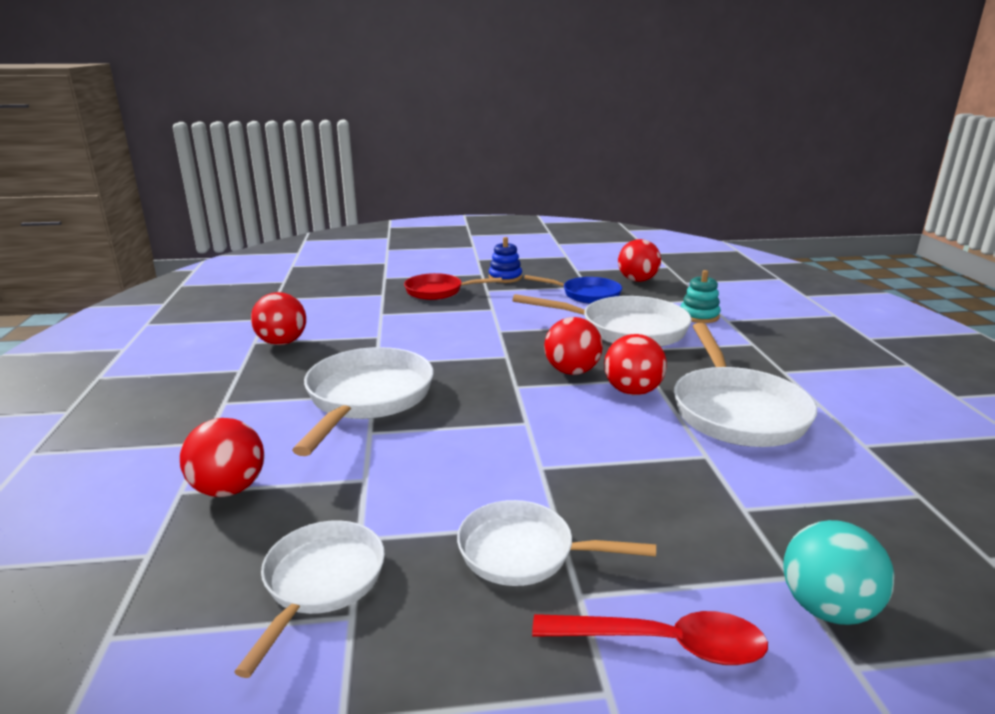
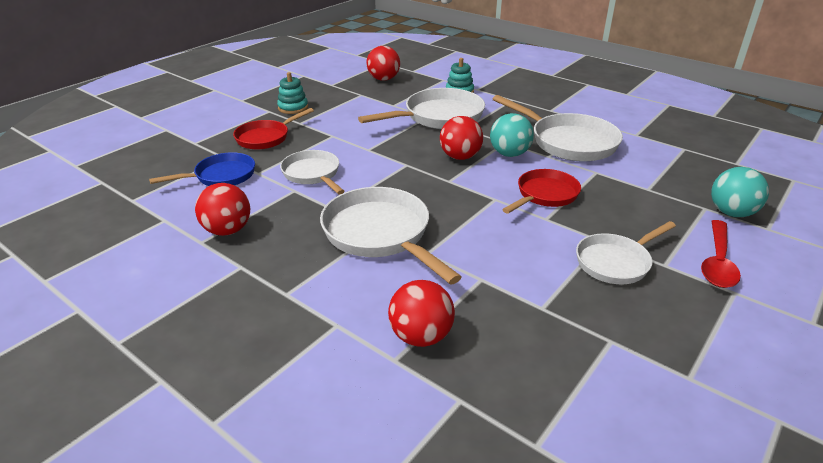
camera: 45 degrees left, 10 degrees up
white pan [234,520,385,678] -> white pan moved to [280,150,345,194]
blue stacking toy [489,237,522,283] -> turquoise stacking toy [277,72,308,114]
blue pan [524,275,622,304] -> blue pan moved to [149,152,255,186]
red spoon [532,611,768,665] -> red spoon turned 150 degrees clockwise [701,220,741,288]
red ball [604,334,667,395] -> turquoise ball [490,113,534,157]
none -> red pan [502,169,581,214]

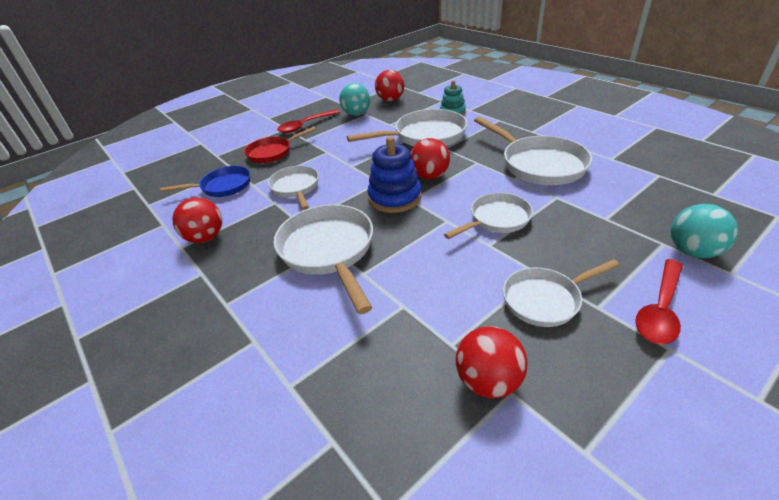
camera: 15 degrees right, 5 degrees up
turquoise stacking toy [277,72,308,114] -> red spoon [277,110,340,133]
red ball [388,280,455,347] -> red ball moved to [456,326,528,398]
turquoise ball [490,113,534,157] -> turquoise ball moved to [339,83,370,116]
red pan [502,169,581,214] -> white pan [444,193,533,239]
none -> blue stacking toy [368,137,421,213]

